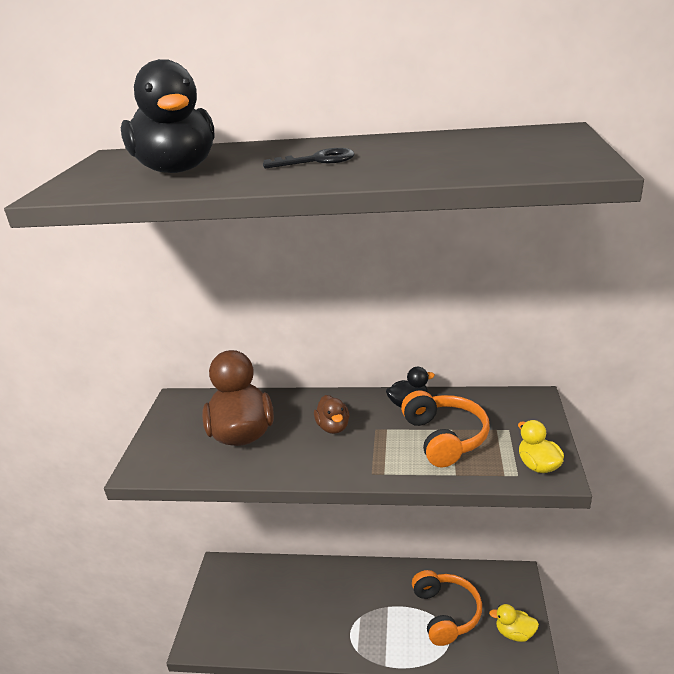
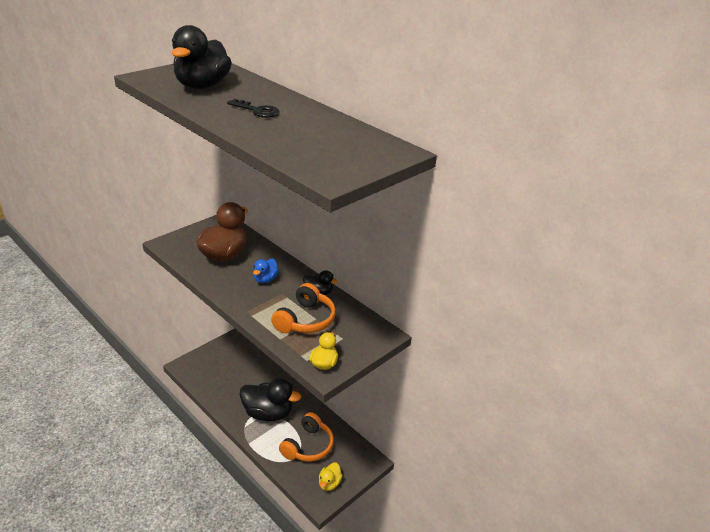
camera: 35 degrees right, 5 degrees up
brown duck [314,395,349,434] -> blue duck [253,259,279,283]
yellow duck [489,604,539,642] -> yellow duck turned 120 degrees counterclockwise [319,462,343,491]
none -> black duck [240,378,301,421]

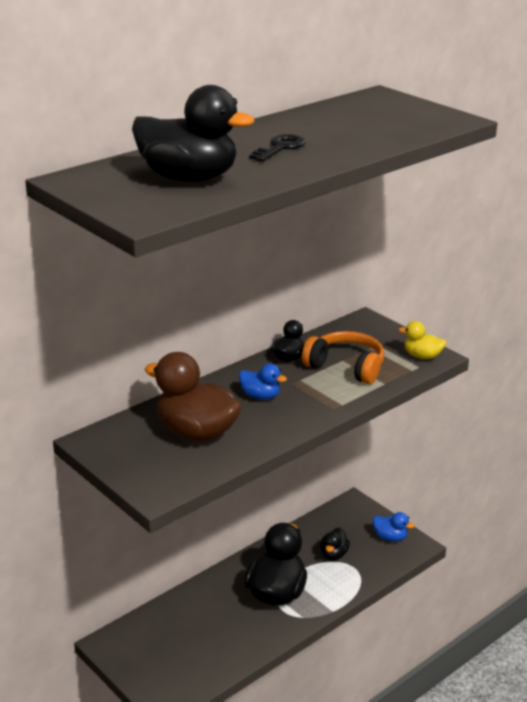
camera: 85 degrees left, 5 degrees down
orange headphones [279,412,334,462] -> black duck [320,527,350,561]
yellow duck [319,462,343,491] -> blue duck [372,512,415,542]

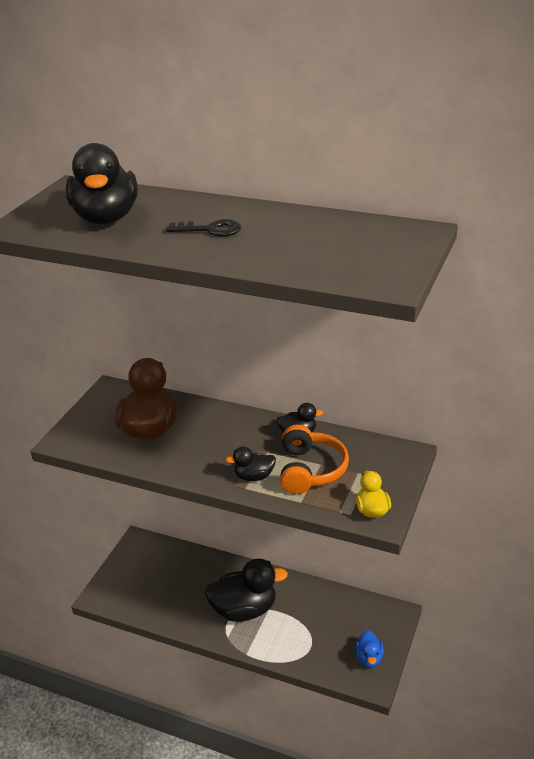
camera: 65 degrees right, 5 degrees up
blue duck [239,363,287,400] -> none
black duck [320,527,350,561] -> black duck moved to [226,446,276,481]

